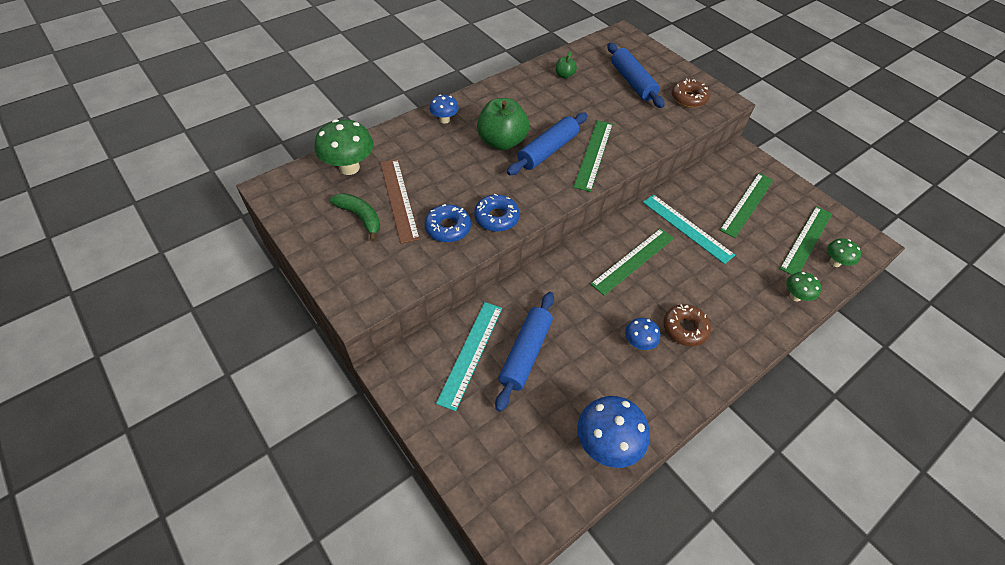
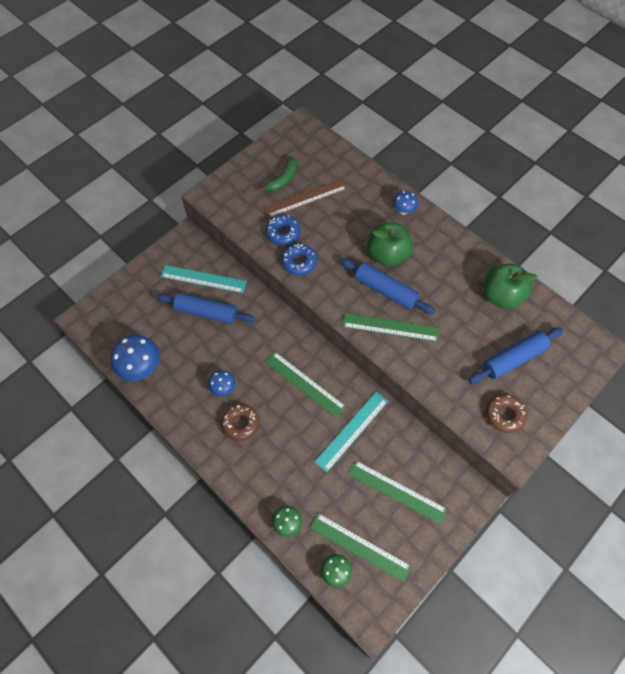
camera: 85 degrees right, 10 degrees up
green mushroom [315,119,374,175] -> none
green apple [556,51,577,79] -> green apple [484,264,538,309], size x2.15

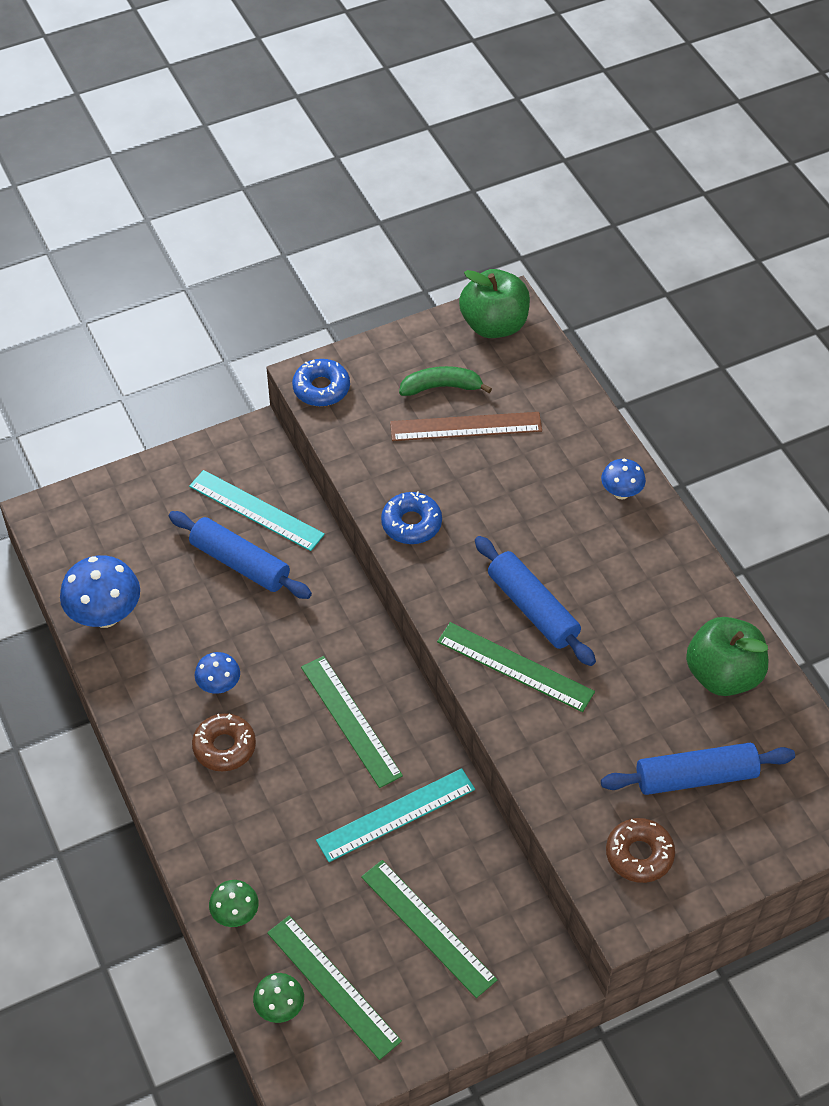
camera: 20 degrees right, 10 degrees down
green banana [259,157,297,192] -> green banana turned 150 degrees counterclockwise [399,366,492,396]
blue donut [266,215,300,245] -> blue donut moved to [292,359,350,407]
green apple [367,223,413,267] -> green apple moved to [459,269,530,338]

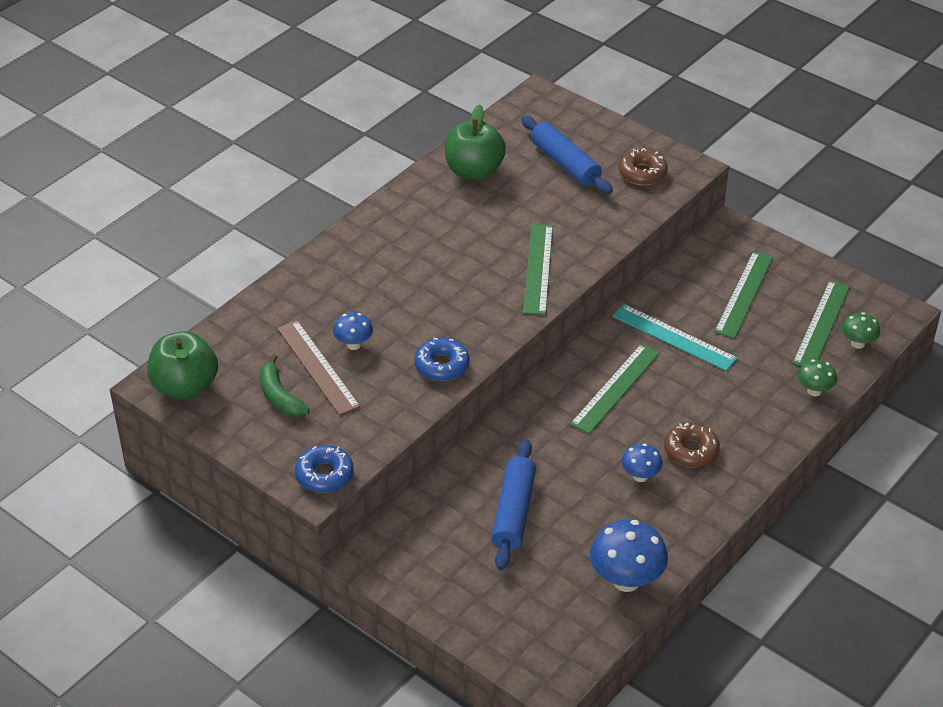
camera: 115 degrees left, 10 degrees down
turquoise ruler [189,470,325,551] -> none
blue rolling pin [475,536,596,666] -> none
blue mushroom [601,459,646,499] -> blue mushroom moved to [333,312,373,350]

